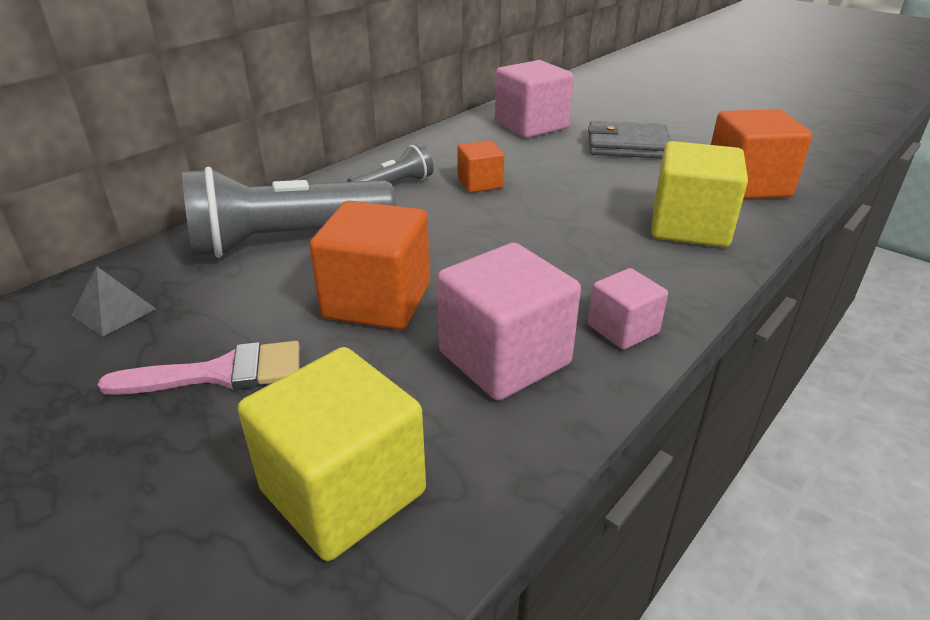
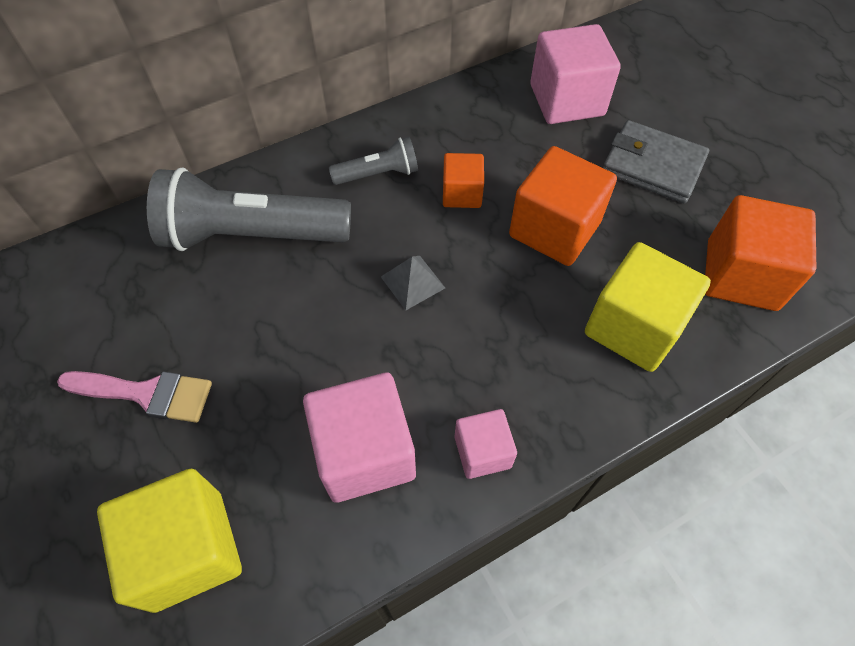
camera: 20 degrees right, 25 degrees up
grey pyramid [71,266,156,337] -> grey pyramid moved to [381,256,445,310]
orange cube [309,201,430,330] -> orange cube moved to [509,146,617,266]

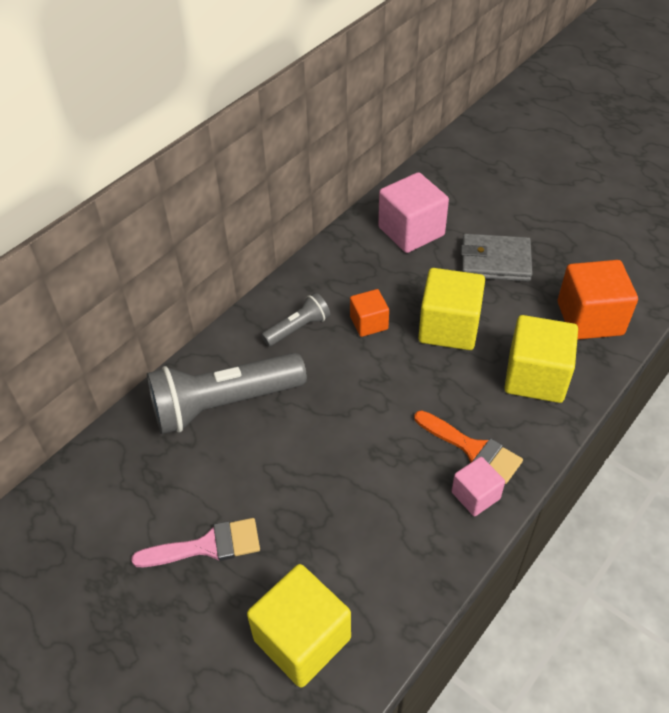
camera: 20 degrees left, 10 degrees down
pink cube [303,373,416,502] -> none
grey pyramid [381,256,445,310] -> none
orange cube [509,146,617,266] -> yellow cube [418,268,485,350]
none -> orange brush [414,410,523,484]

